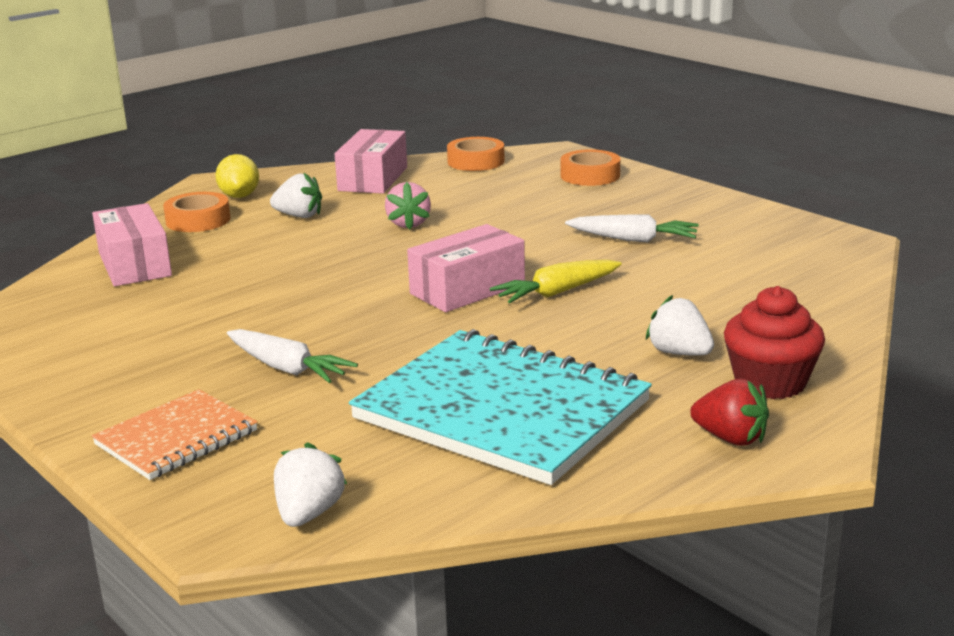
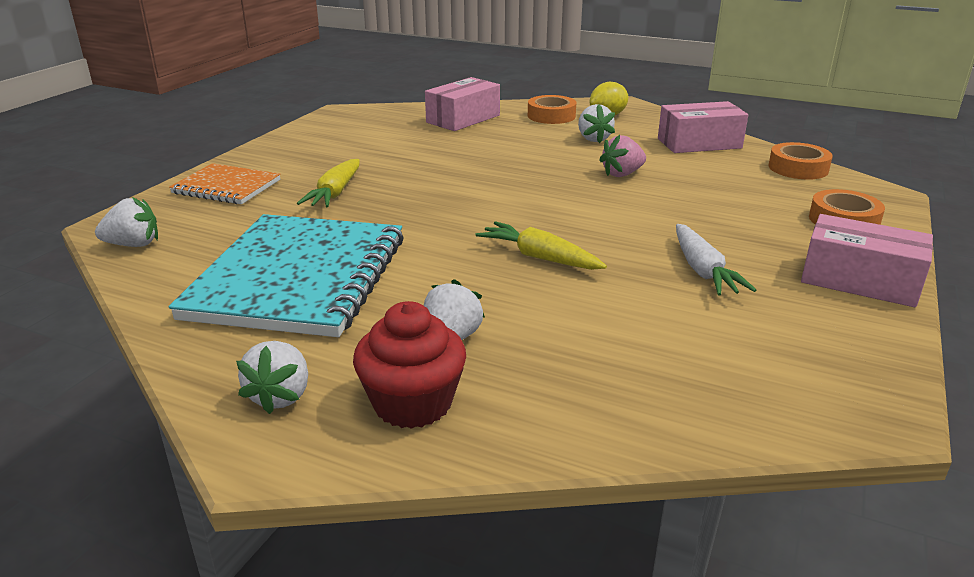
camera: 65 degrees right, 5 degrees up
white carrot [227,329,358,383] -> yellow carrot [297,159,359,207]
pink box [407,224,525,312] -> pink box moved to [801,214,933,307]
red strawberry [690,379,769,446] -> white strawberry [236,341,308,414]

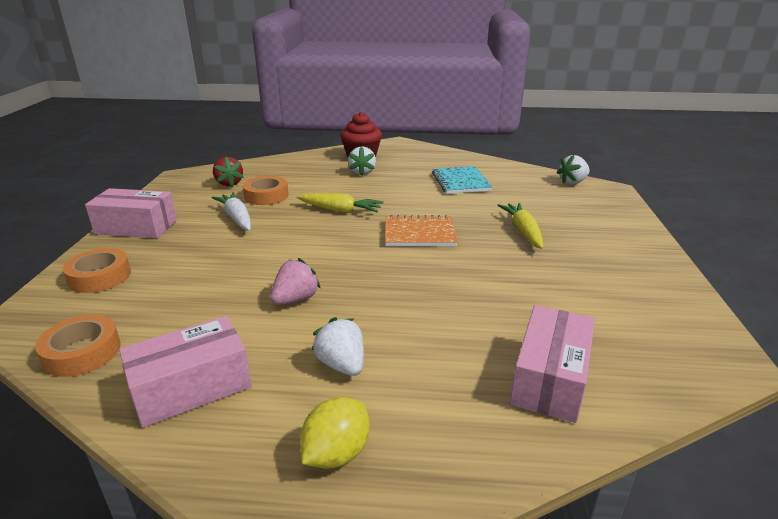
camera: 160 degrees right, 0 degrees up
turquoise notebook [168,214,404,337] -> turquoise notebook [432,166,492,194], size x0.53
orange notebook [169,163,281,204] -> orange notebook moved to [385,215,458,247]
white strawberry [236,341,308,414] -> none
orange tape [528,95,576,124] -> orange tape moved to [243,176,289,205]
none -> red strawberry [213,157,244,187]

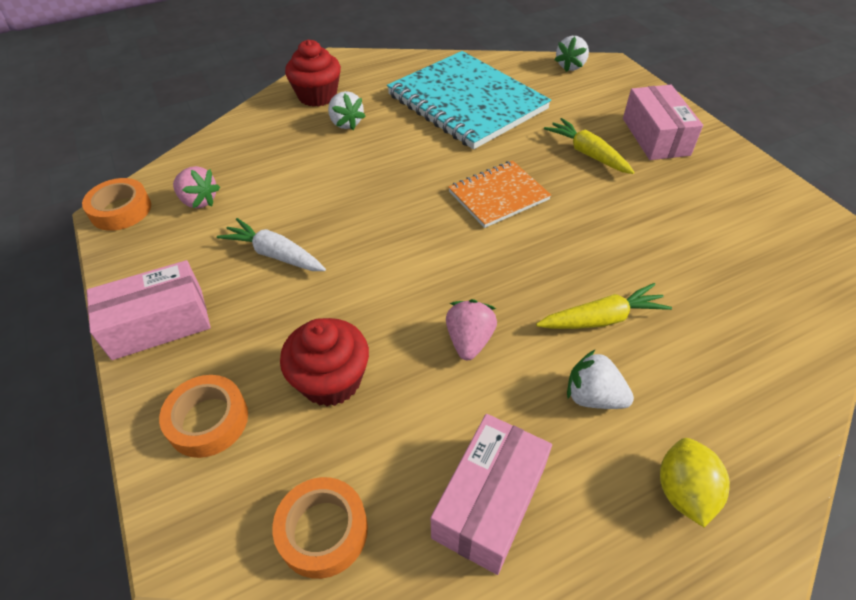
camera: 30 degrees left, 20 degrees up
red strawberry [213,157,244,187] -> pink strawberry [173,166,220,208]
orange tape [243,176,289,205] -> orange tape moved to [82,178,151,231]
yellow carrot [296,193,384,213] -> yellow carrot moved to [536,283,672,329]
turquoise notebook [432,166,492,194] -> turquoise notebook [387,51,551,150], size x1.90
pink box [510,305,595,423] -> pink box moved to [623,85,703,160]
none -> red cupcake [280,318,369,406]

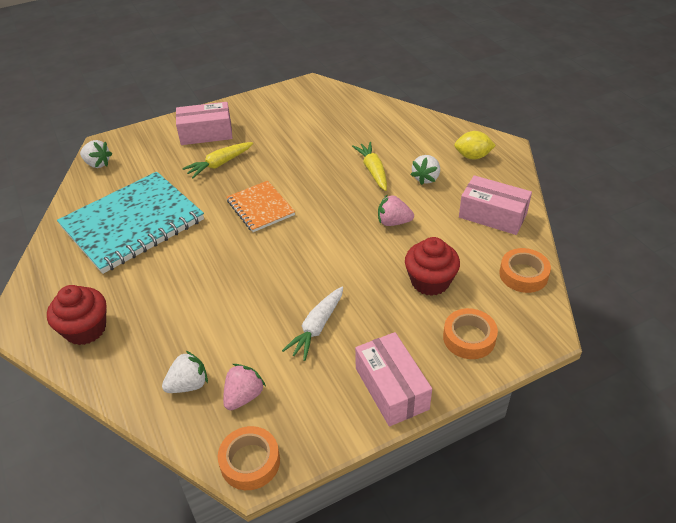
camera: 90 degrees left, 5 degrees down
white strawberry [328,91,366,130] -> white strawberry moved to [162,351,208,393]

